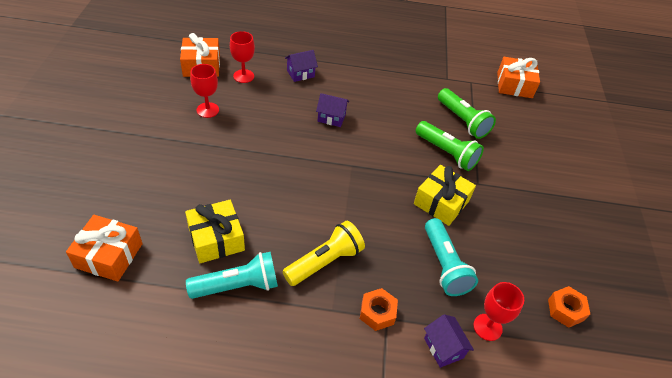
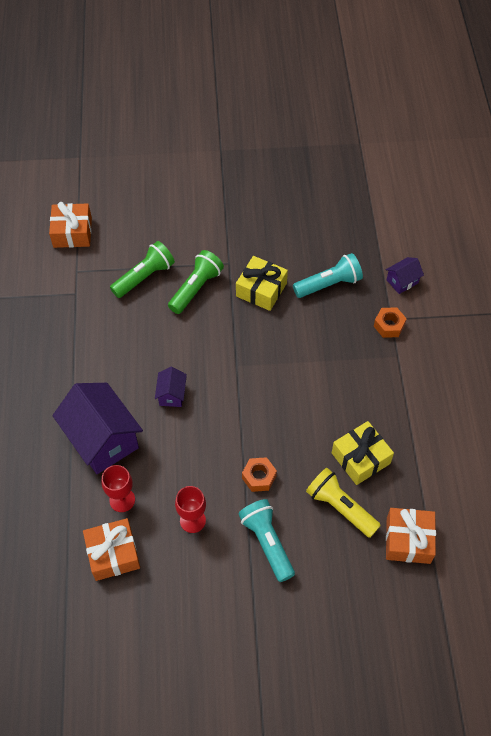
camera: 95 degrees left, 10 degrees up
turquoise flashlight [186,252,278,299] -> turquoise flashlight moved to [238,499,295,582]
yellow flashlight [283,221,365,286] -> yellow flashlight moved to [306,468,381,538]
purple house [285,50,318,82] -> purple house [52,383,143,474], size x2.14
red goblet [473,282,524,341] -> none
orange nut [548,286,590,328] -> orange nut moved to [242,457,277,492]

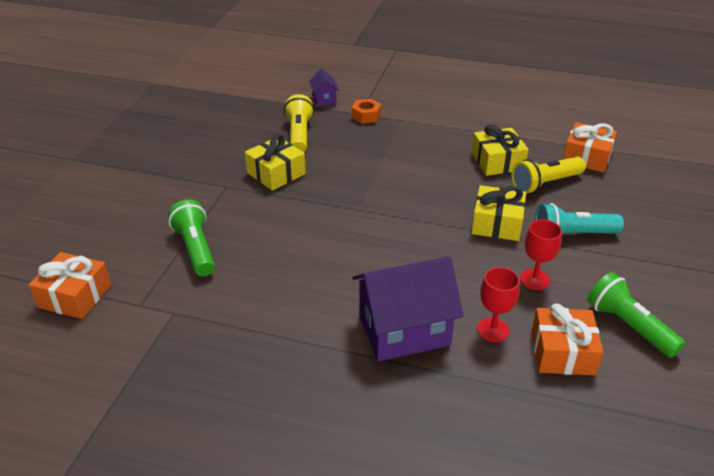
camera: 70 degrees left, 20 degrees down
purple house [155,367,187,407] -> none
green flashlight [168,250,224,314] -> green flashlight moved to [587,272,685,358]
orange nut [242,457,277,492] -> yellow gift [472,185,526,241]
turquoise flashlight [293,253,363,298] -> yellow flashlight [284,94,314,152]

